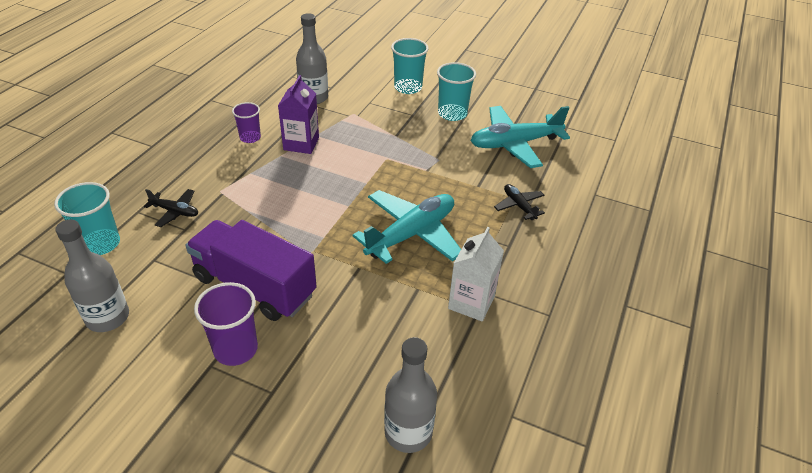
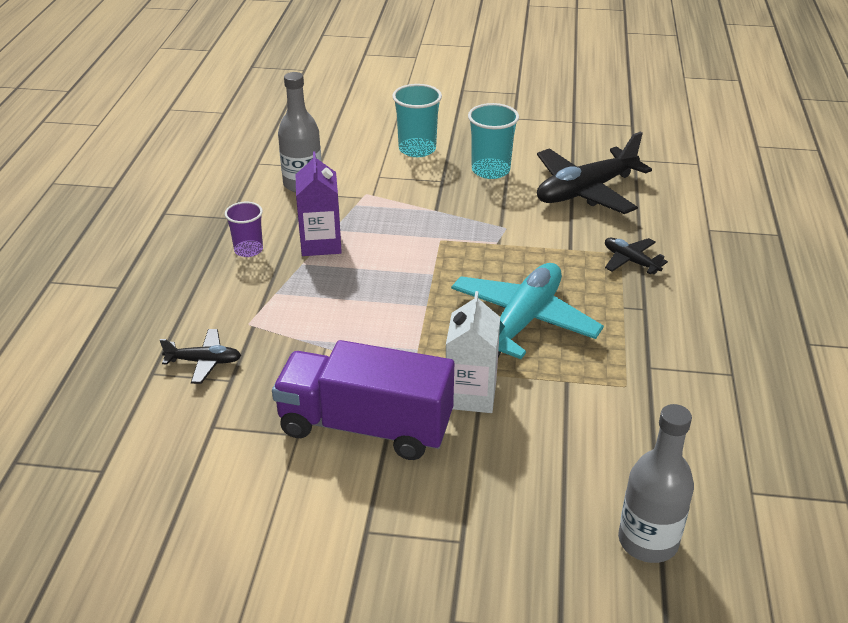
camera: 15 degrees left, 5 degrees down
turquoise cup [54,182,120,255] -> none
grey bottle [55,220,129,332] -> none
purple cup [194,282,258,366] -> none
white carton [448,227,504,321] -> white carton moved to [446,291,500,413]
turquoise plane [470,106,570,168] -> black plane [537,132,652,214]

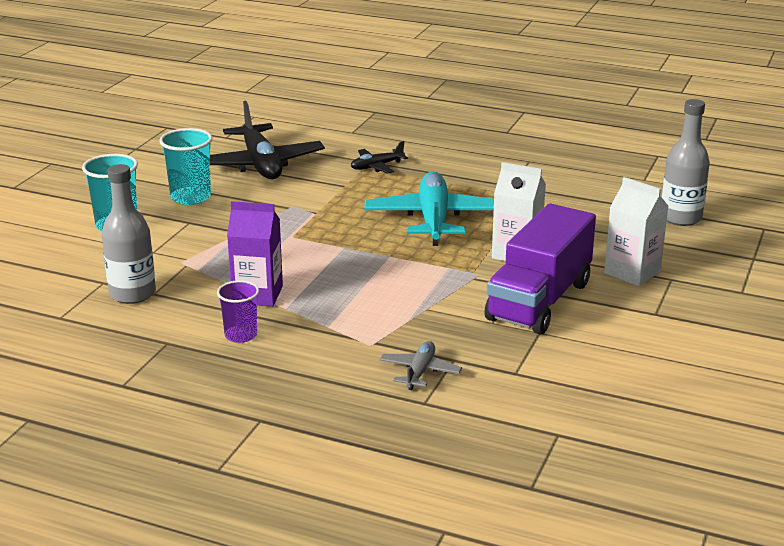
camera: 75 degrees left, 10 degrees down
black plane [160,329,241,384] -> grey plane [380,341,462,390]
turquoise plane [451,263,604,359] -> turquoise plane turned 45 degrees clockwise [364,171,494,246]
none -> white carton [604,177,668,286]

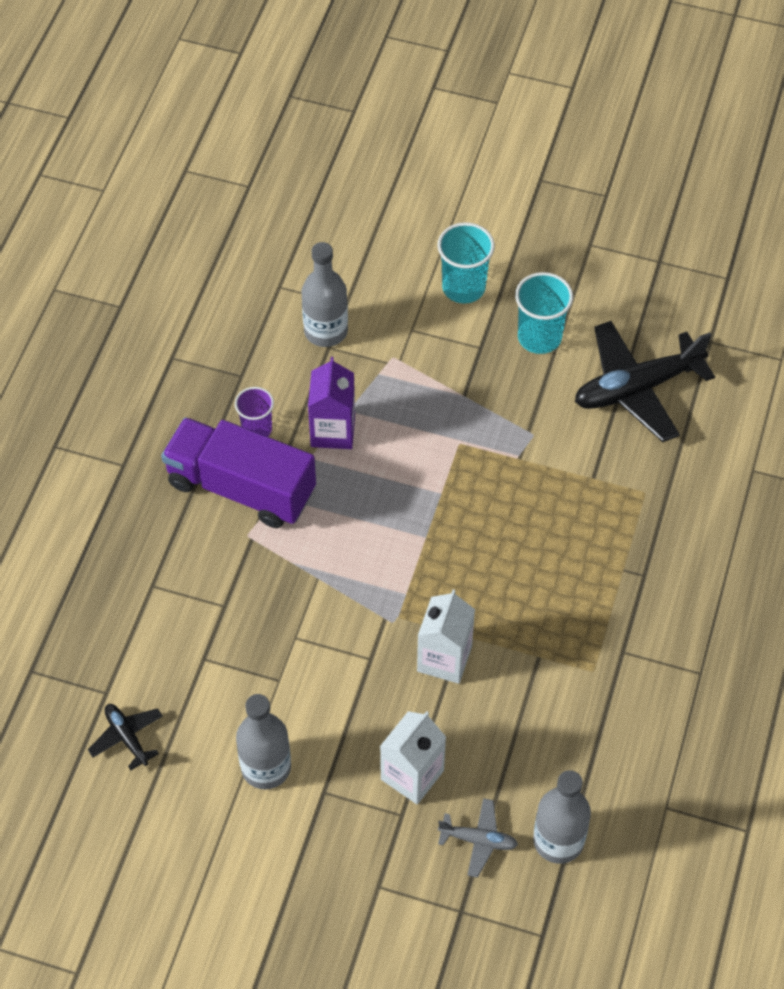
camera: 85 degrees right, 30 degrees up
black plane [351,141,408,174] -> black plane moved to [88,704,163,770]
turquoise plane [364,171,494,246] -> none
grey plane [380,341,462,390] -> grey plane moved to [438,798,518,878]
purple truck [484,203,596,335] -> purple truck moved to [161,417,316,528]
none -> grey bottle [236,694,291,789]

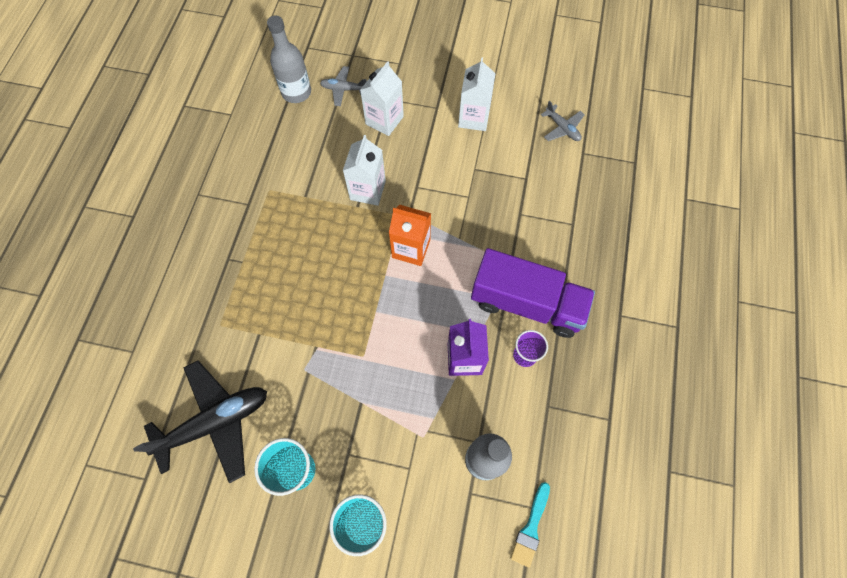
camera: 175 degrees right, 10 degrees up
black plane [88,704,163,770] -> grey plane [541,101,585,141]
grey bottle [236,694,291,789] -> white carton [458,57,496,131]
none -> orange carton [389,205,431,266]
none -> turquoise brush [511,482,550,568]

